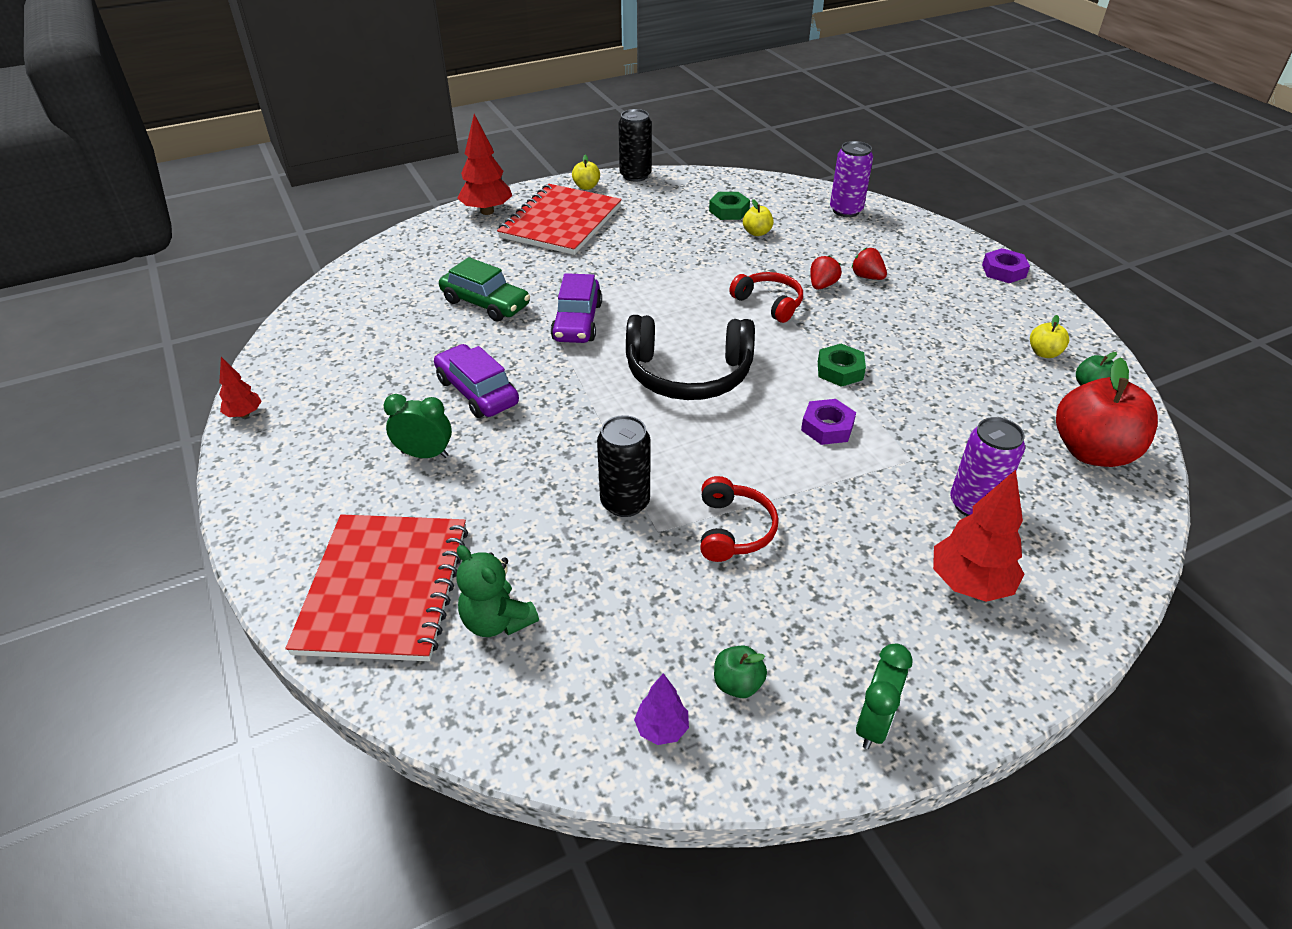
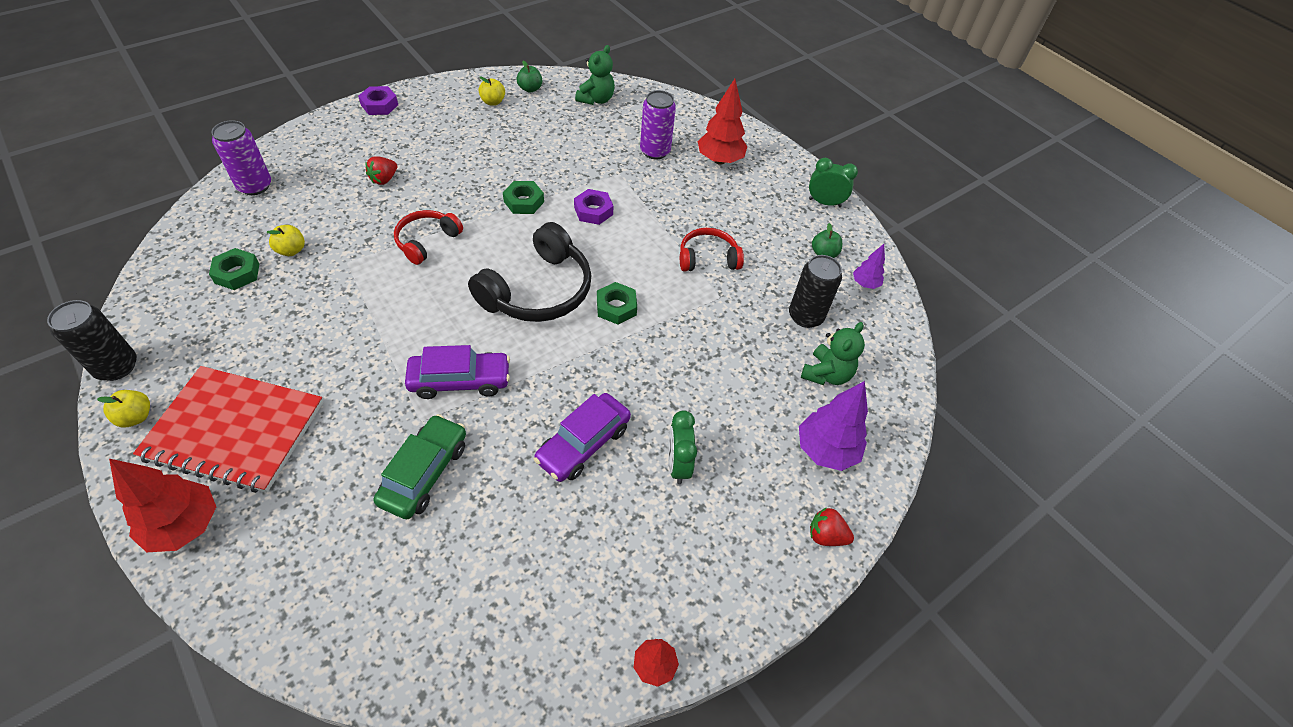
camera: 105 degrees left, 10 degrees up
red notebook [286,514,468,661] -> purple tree [799,381,868,471]
black can [597,415,651,517] -> black can moved to [789,255,842,328]
black headphones [626,315,755,400] -> black headphones turned 45 degrees clockwise [468,222,591,322]
red strawberry [810,255,842,290] -> red strawberry moved to [810,507,854,546]
red apple [1056,357,1158,467] -> green teddy bear [575,45,615,105]
none -> green nut [597,282,637,325]

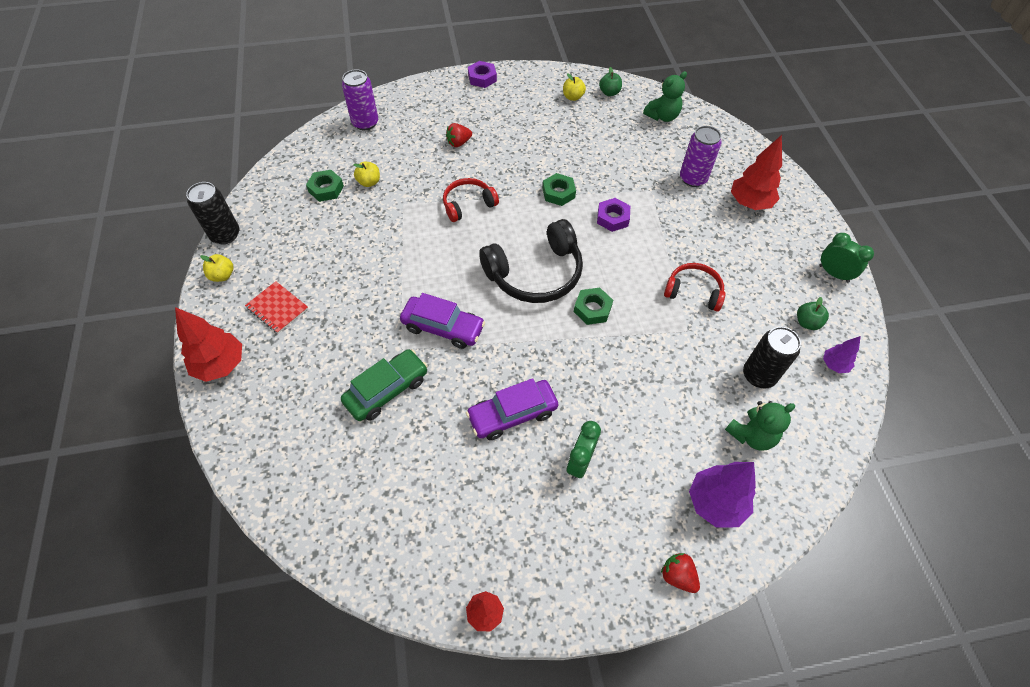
camera: 30 degrees right, 5 degrees up
red notebook [133,366,323,493] -> red notebook [245,281,309,334], size x0.48

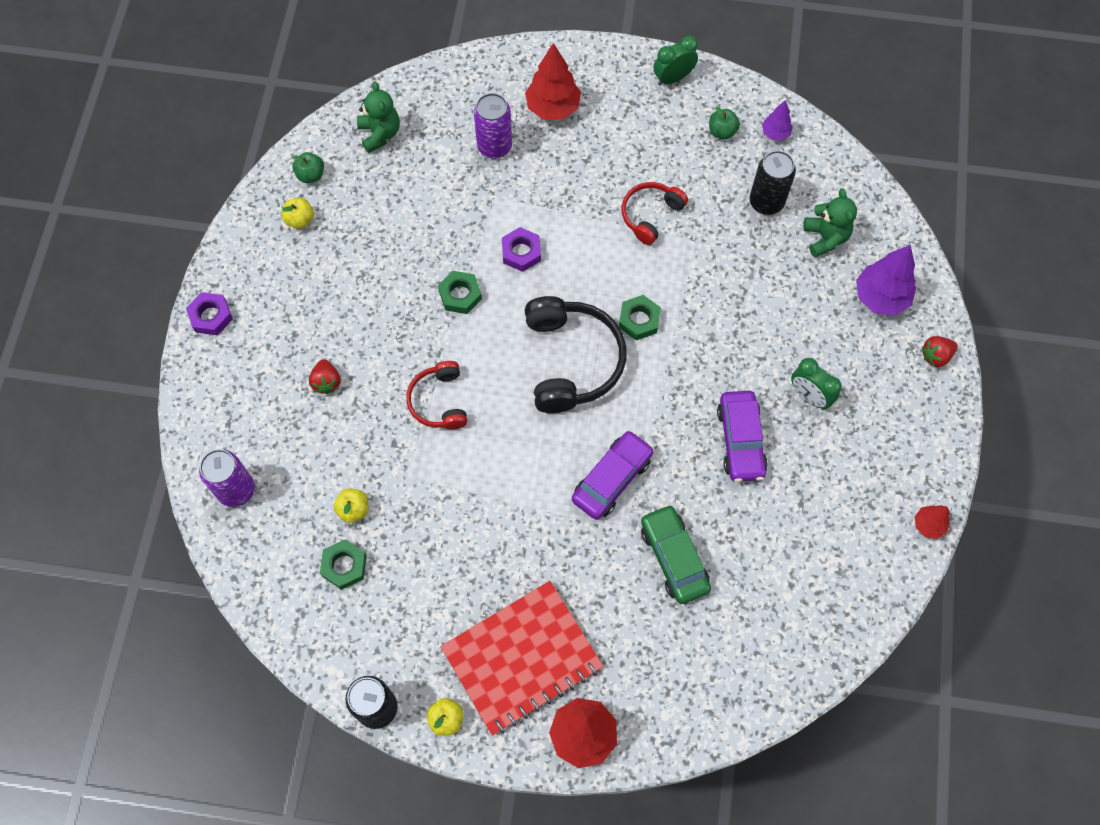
camera: 70 degrees left, 10 degrees up
red notebook [245,281,309,334] -> red notebook [441,581,603,736], size x2.07

